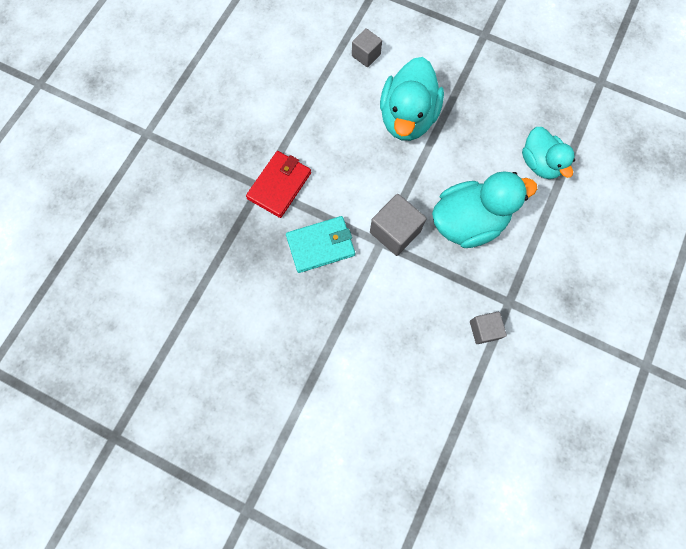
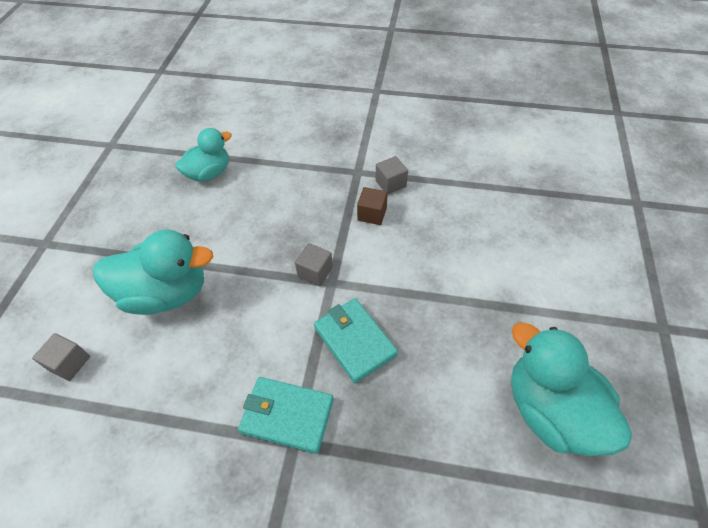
camera: 105 degrees left, 20 degrees down
red wallet [246,151,311,218] -> turquoise wallet [238,377,334,454]
grey cube [370,194,427,256] -> grey cube [295,243,333,286], size x0.63
turquoise duck [432,171,537,248] -> turquoise duck moved to [511,322,632,456]
none -> brown cube [357,187,388,225]

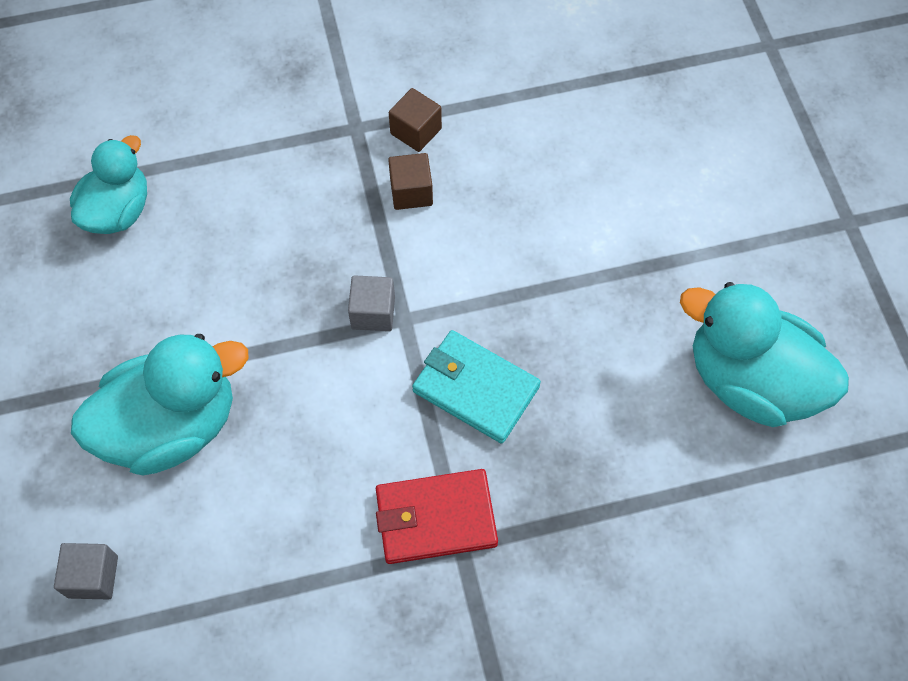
camera: 25 degrees left, 10 degrees up
turquoise wallet [238,377,334,454] -> red wallet [376,469,498,564]
grey cube [375,156,408,194] -> brown cube [389,88,442,152]

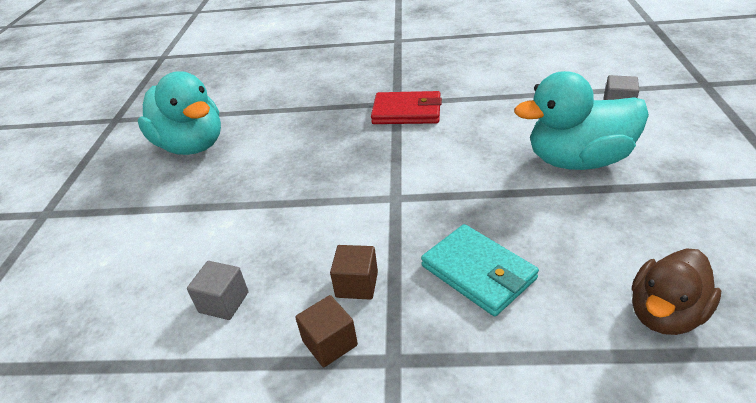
camera: 160 degrees left, 25 degrees down
turquoise duck [70,135,147,234] -> brown duck [632,248,721,335]
grey cube [348,275,395,331] -> grey cube moved to [187,261,248,320]
turquoise wallet [412,330,541,444] -> turquoise wallet moved to [421,224,539,317]

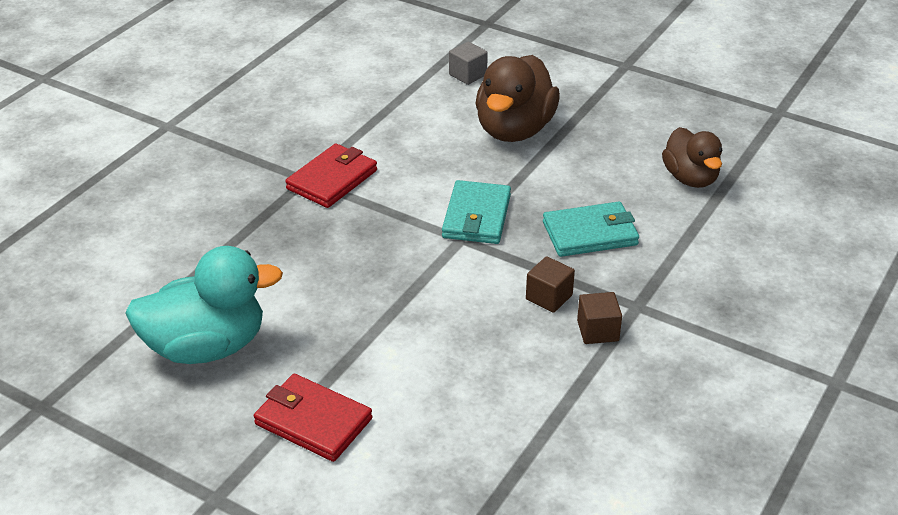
camera: 65 degrees left, 0 degrees up
grey cube [187,261,248,320] -> none
turquoise duck [514,71,649,170] -> brown duck [476,55,560,142]
none -> red wallet [254,374,372,462]
none -> turquoise wallet [442,180,511,244]

